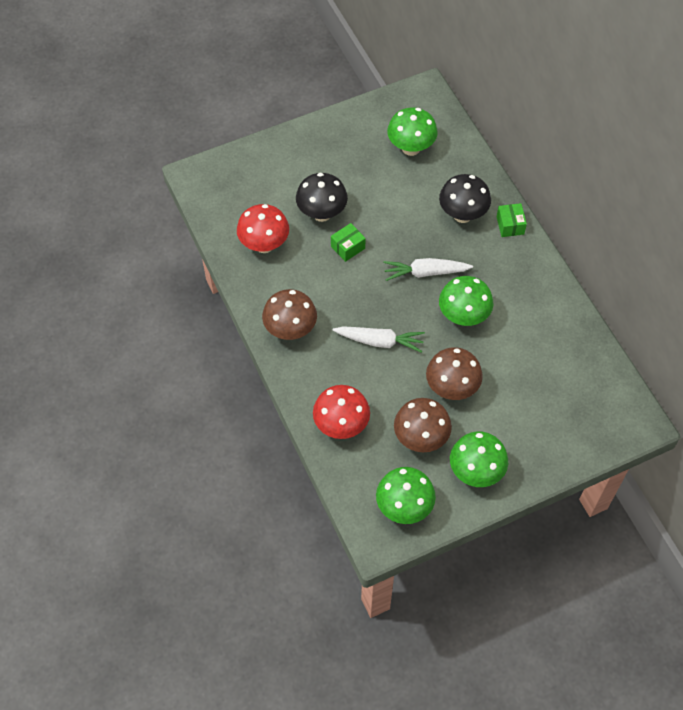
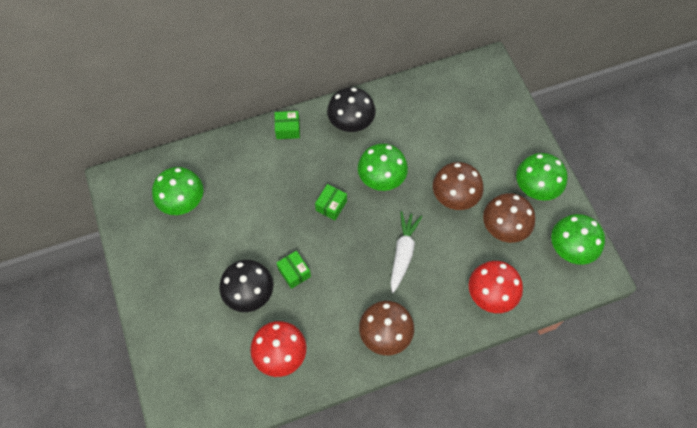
camera: 85 degrees left, 5 degrees up
white carrot [383,258,473,281] -> green box [315,184,347,220]
black mushroom [439,174,491,223] -> black mushroom moved to [327,87,376,132]

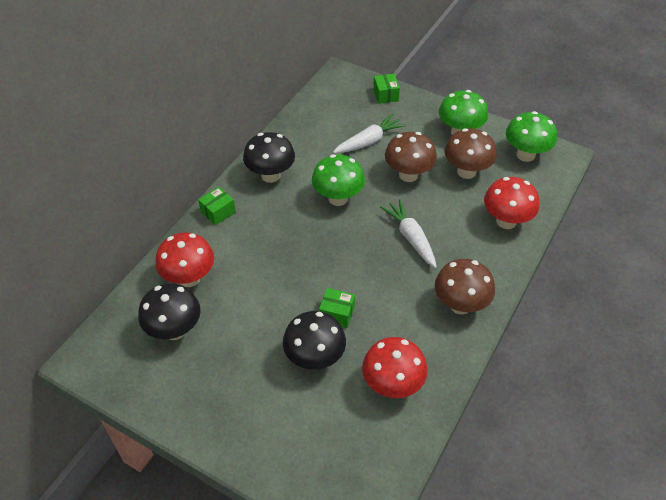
camera: 40 degrees left, 15 degrees down
green mushroom [152,167,203,215] -> black mushroom [138,283,201,340]
green box [315,184,347,220] -> green box moved to [373,74,400,104]
none -> red mushroom [155,232,214,287]
none -> white carrot [333,114,406,154]

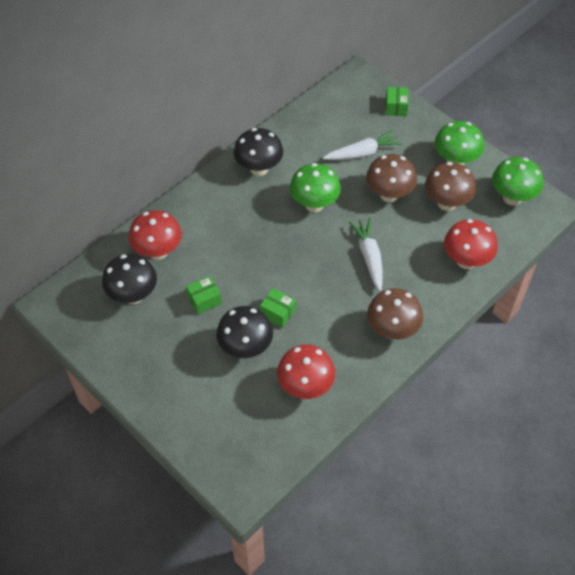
camera: 15 degrees right, 5 degrees up
green box [198,187,236,225] -> green box moved to [186,276,222,314]

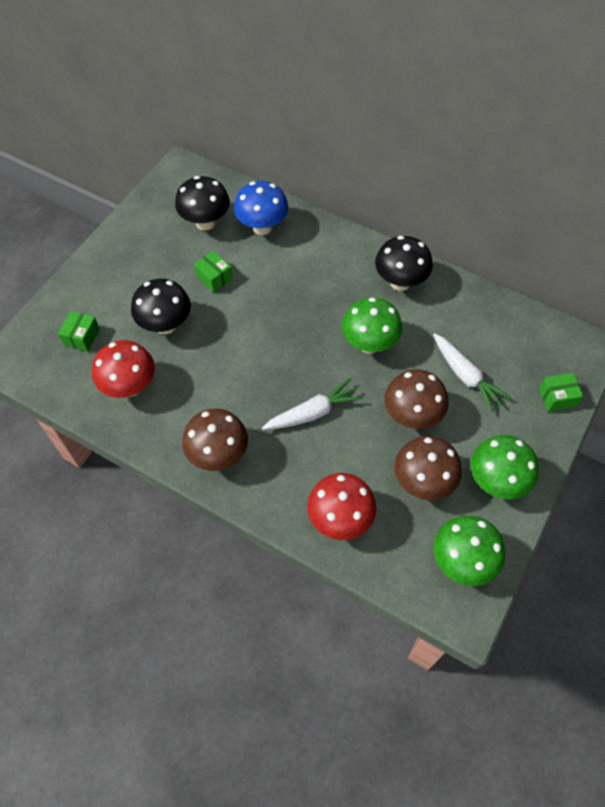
camera: 75 degrees right, 5 degrees up
red mushroom [129,210,182,260] -> blue mushroom [234,181,289,235]
green box [260,288,296,328] -> green box moved to [58,311,100,352]

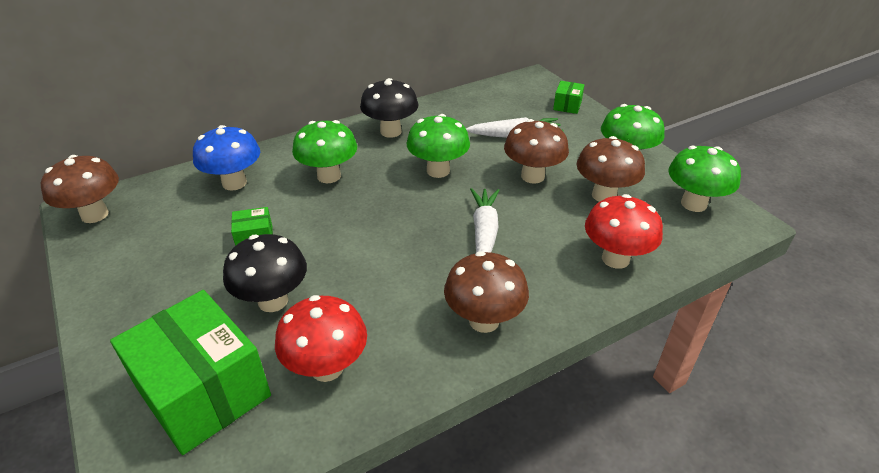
camera: 60 degrees left, 20 degrees down
green box [58,311,100,352] -> green box [110,290,271,455], size x2.31
black mushroom [175,176,230,230] -> none
none -> brown mushroom [41,155,119,223]
none -> green mushroom [292,120,357,183]

